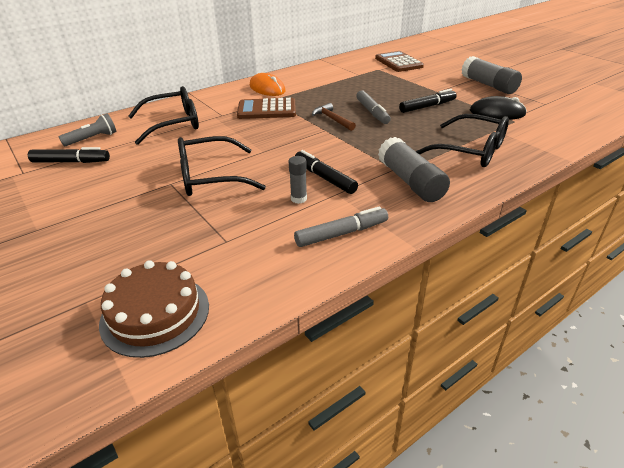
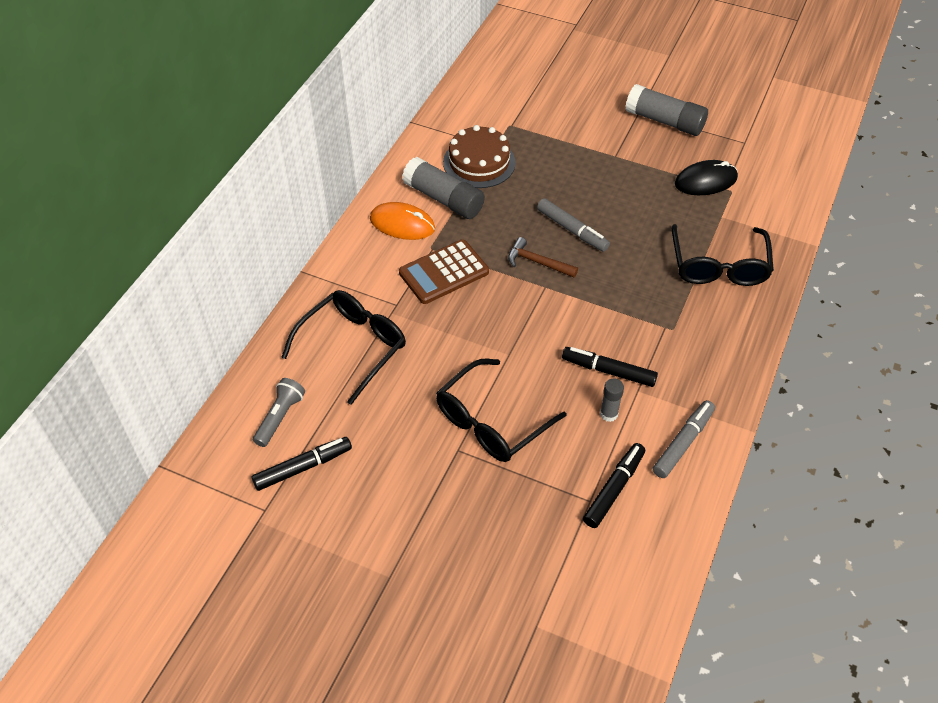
camera: 30 degrees left, 15 degrees up
brown cake [99,260,209,358] -> brown cake moved to [443,125,516,188]
brown calculator [375,51,424,72] -> none
grey glue stick [378,137,450,202] -> grey glue stick moved to [402,157,485,219]
black marker [399,89,457,113] -> black marker moved to [583,443,645,528]
black glasses [415,114,509,167] -> black glasses turned 90 degrees clockwise [672,224,774,286]

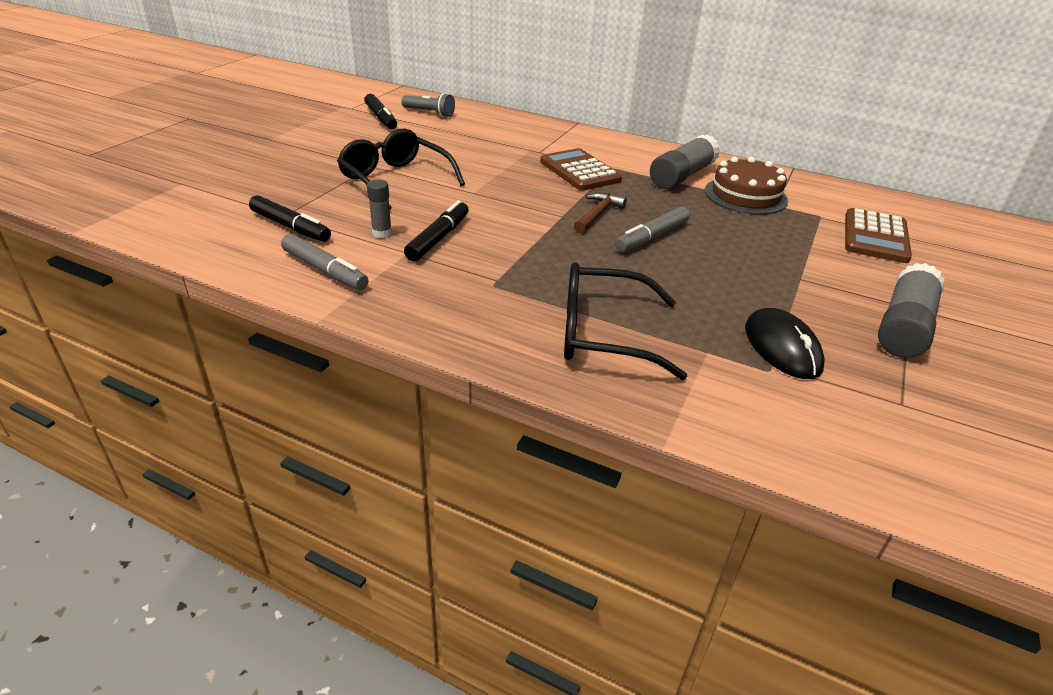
camera: 90 degrees right, 15 degrees down
black glasses [281,290,406,405] -> none
orange mouse [370,202,435,240] -> none
none -> brown calculator [845,208,912,263]

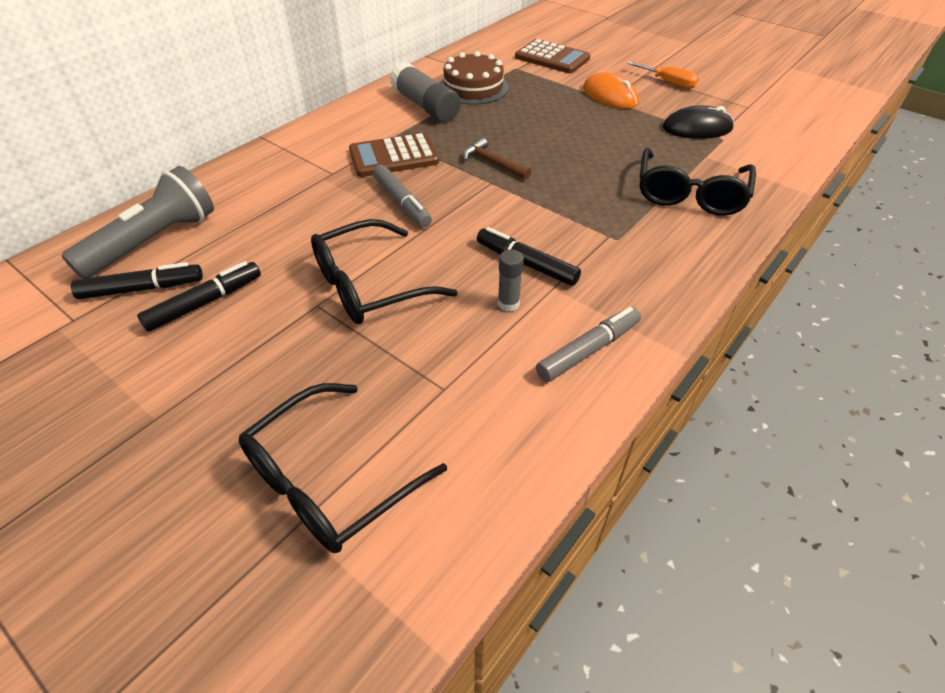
camera: 75 degrees left, 10 degrees up
black marker [249,195,331,242] -> black marker moved to [137,261,261,332]
grey flashlight [401,93,455,117] -> grey flashlight [61,166,214,279], size x1.77
grey marker [615,207,690,252] -> grey marker moved to [373,165,432,228]
grey glue stick [878,263,944,358] -> orange screwdriver [627,62,699,89]
none -> black glasses [239,383,447,553]
none -> orange mouse [583,72,639,109]

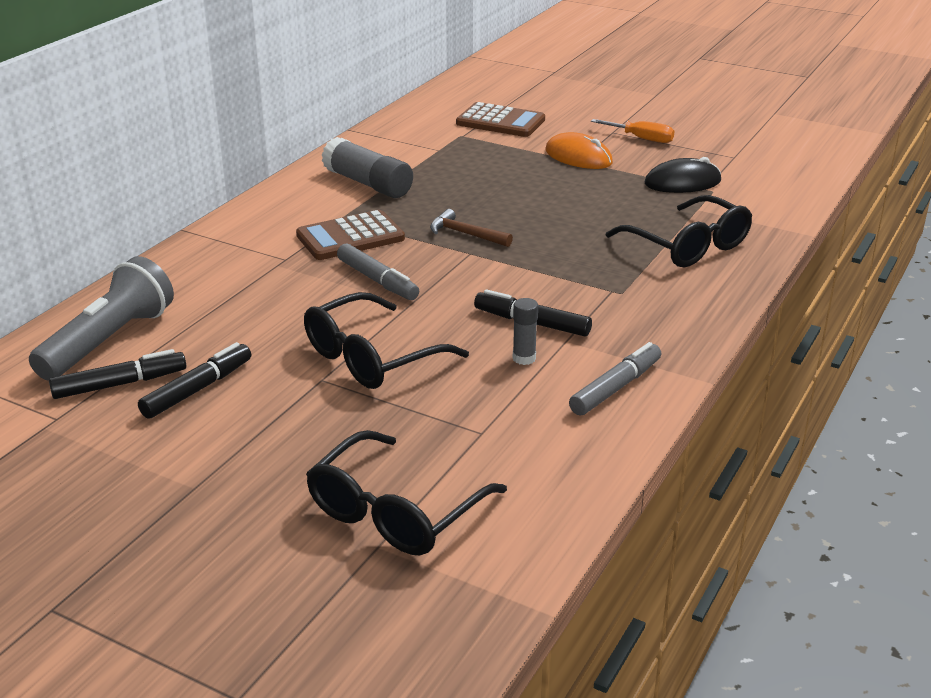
camera: 10 degrees left, 15 degrees down
brown cake [440,51,509,105] -> none
black glasses [640,148,756,216] -> black glasses turned 45 degrees counterclockwise [606,195,752,267]

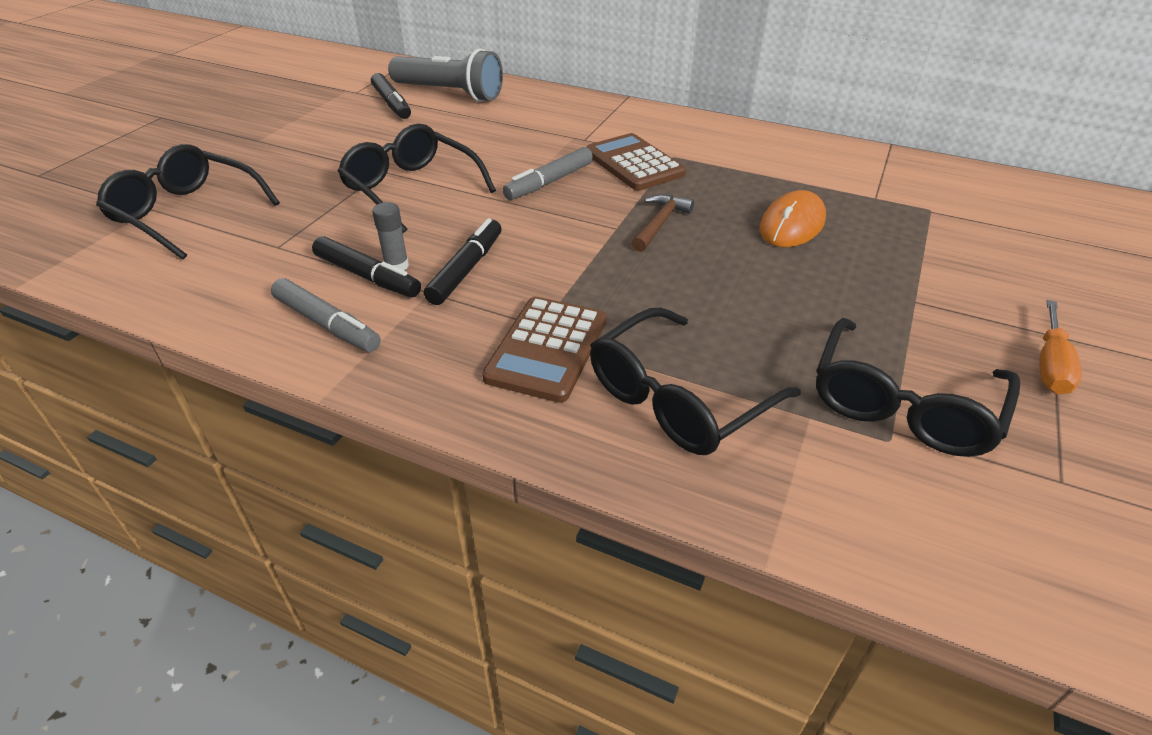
camera: 85 degrees right, 10 degrees up
black marker [138,342,251,419] -> black marker moved to [312,236,421,297]
grey glue stick [322,137,413,198] -> none
brown calculator [456,102,545,137] -> brown calculator moved to [482,297,606,403]
orange mouse [545,132,613,169] -> orange mouse moved to [760,190,826,247]
black mouse [644,157,721,193] -> black glasses [816,318,1020,457]

